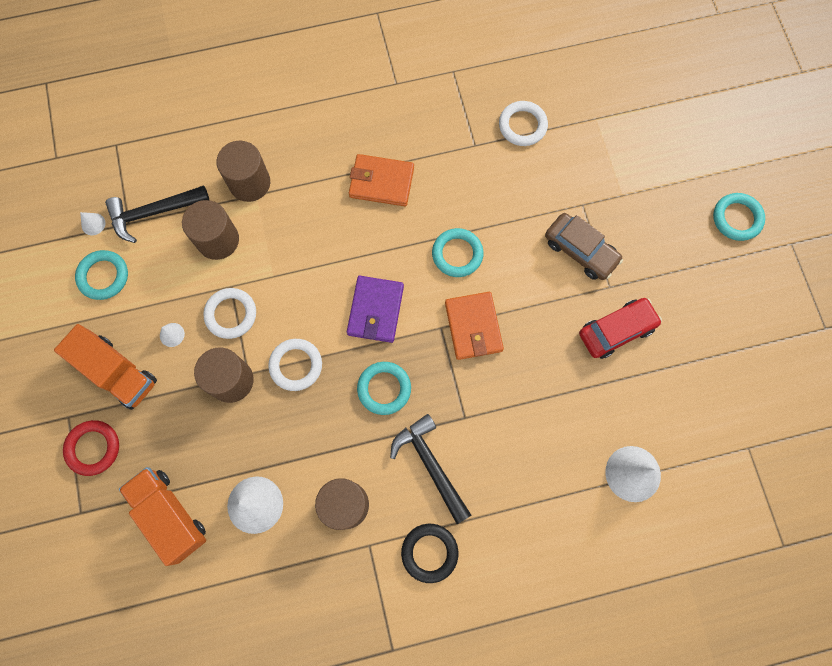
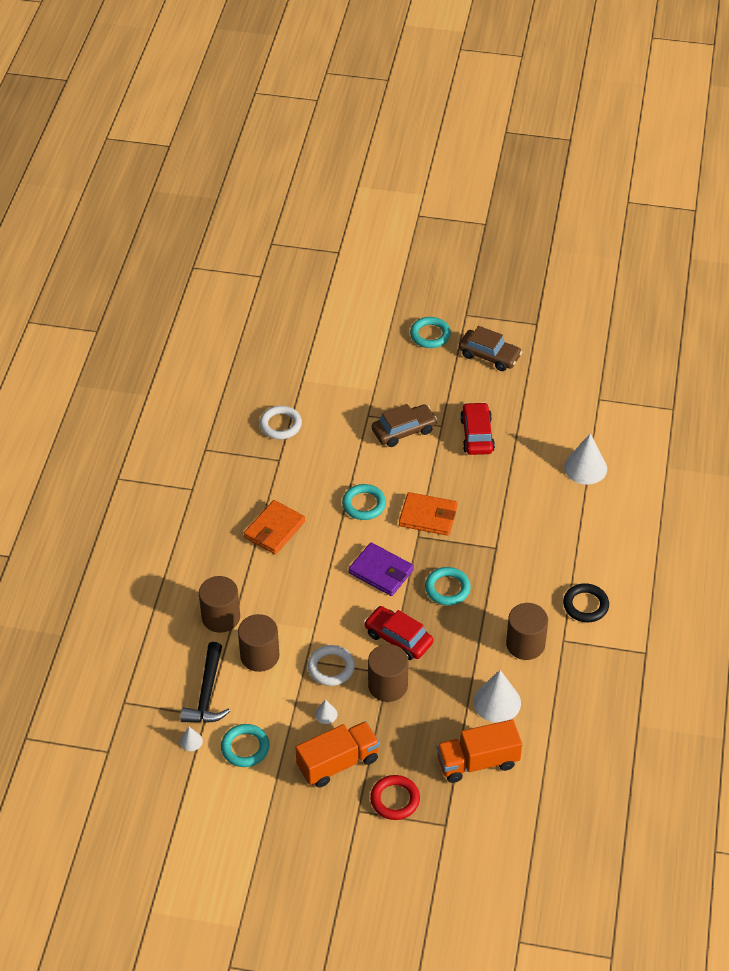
camera: 65 degrees left, 25 degrees down
white ring [268,339,322,391] -> red car [364,606,433,660]
black hammer [390,414,471,524] -> none
none -> brown car [459,326,522,371]

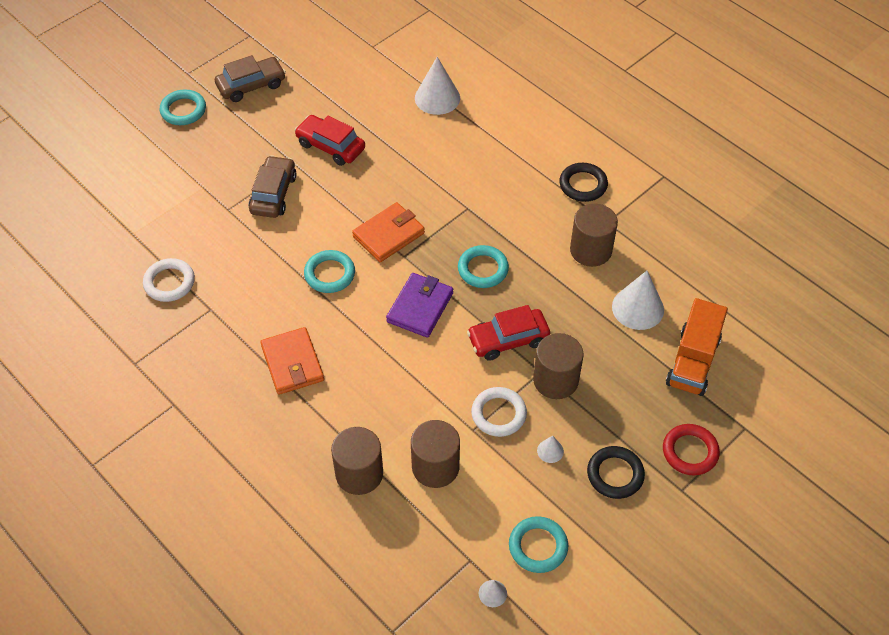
camera: 55 degrees left, 5 degrees up
black hammer [180,642,230,723] -> none
orange truck [295,721,380,788] -> black ring [587,446,645,499]
purple wallet [349,542,414,596] -> purple wallet turned 45 degrees counterclockwise [386,273,453,338]

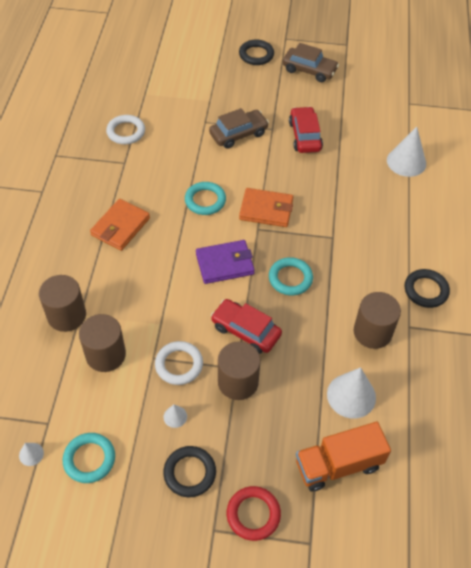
camera: 50 degrees right, 0 degrees up
turquoise ring [160,90,206,125] -> black ring [239,39,274,65]

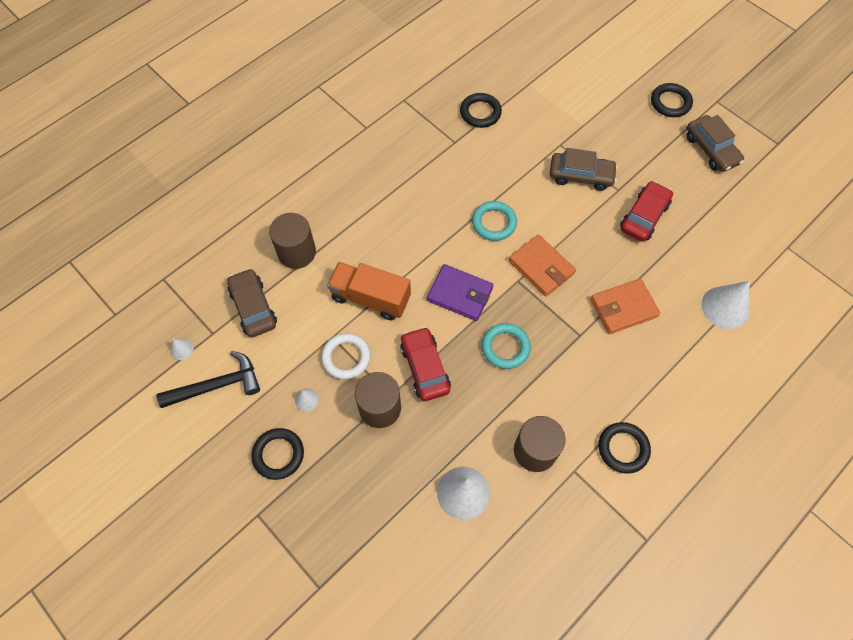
camera: 40 degrees right, 10 degrees up
turquoise ring [63,433,115,483] -> black hammer [156,351,260,408]
brown cylinder [79,314,126,372] -> none
orange wallet [90,199,150,251] -> orange wallet moved to [591,279,660,334]
white ring [106,115,145,144] -> black ring [460,93,502,128]
red ring [227,486,281,541] -> none
orange truck [296,422,391,491] -> orange truck moved to [327,262,411,320]
none -> brown car [227,268,277,338]

